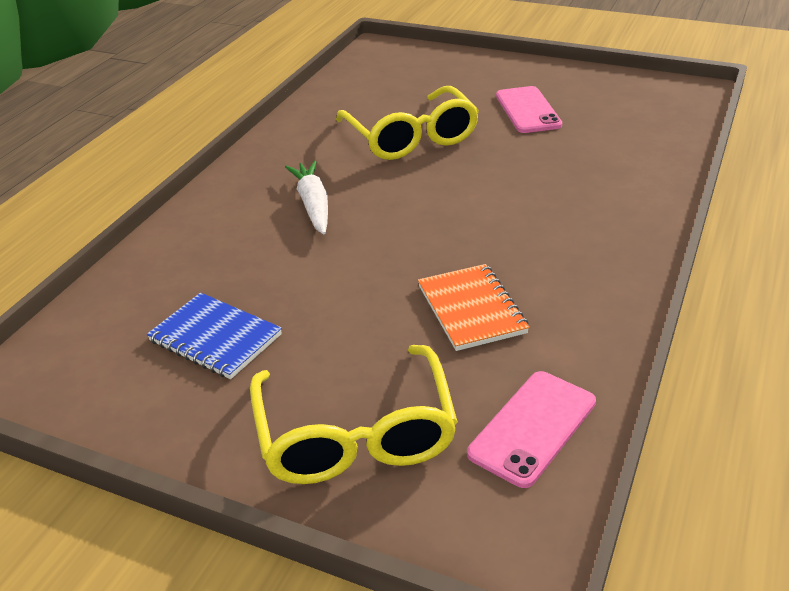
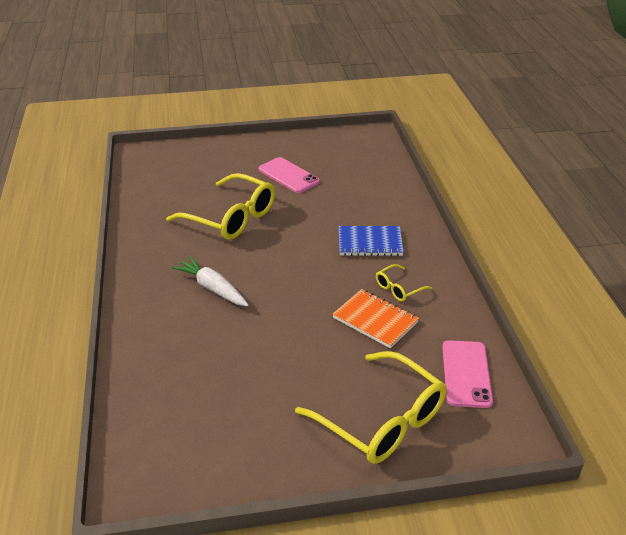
camera: 35 degrees left, 0 degrees up
blue notebook [147,293,282,379] -> blue notebook moved to [339,226,404,256]
none -> yellow glasses [376,264,432,302]

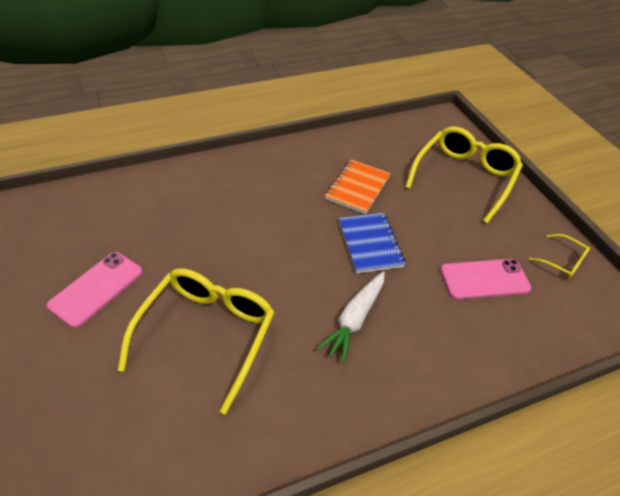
camera: 105 degrees left, 10 degrees up
blue notebook [339,226,404,256] -> blue notebook moved to [339,213,406,273]
yellow glasses [376,264,432,302] -> yellow glasses moved to [529,234,590,278]
pink phone [442,340,493,408] -> pink phone moved to [440,259,531,300]

